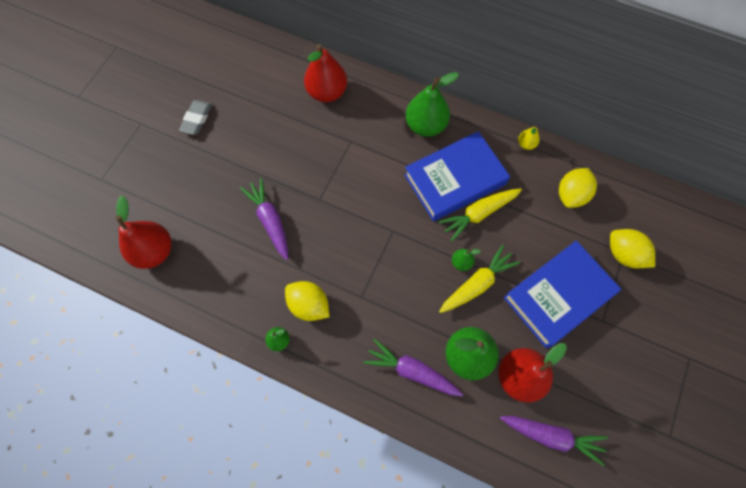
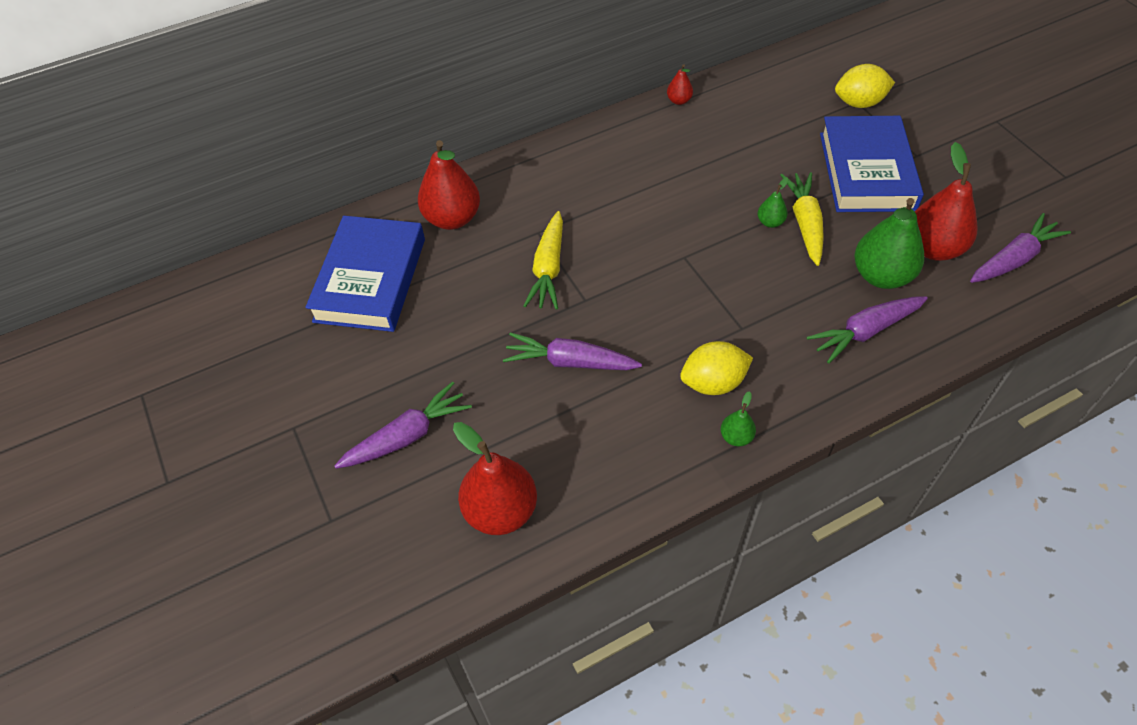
camera: 50 degrees left, 15 degrees down
grey eraser [179,100,212,135] -> none
blue book [404,131,510,221] -> blue book moved to [305,216,425,332]
green pear [406,72,459,137] -> none
yellow carrot [438,188,522,241] -> yellow carrot moved to [524,211,563,310]
yellow pear [518,126,540,150] -> red pear [667,64,693,105]
yellow lemon [559,168,597,208] -> none
none -> purple carrot [334,381,472,469]

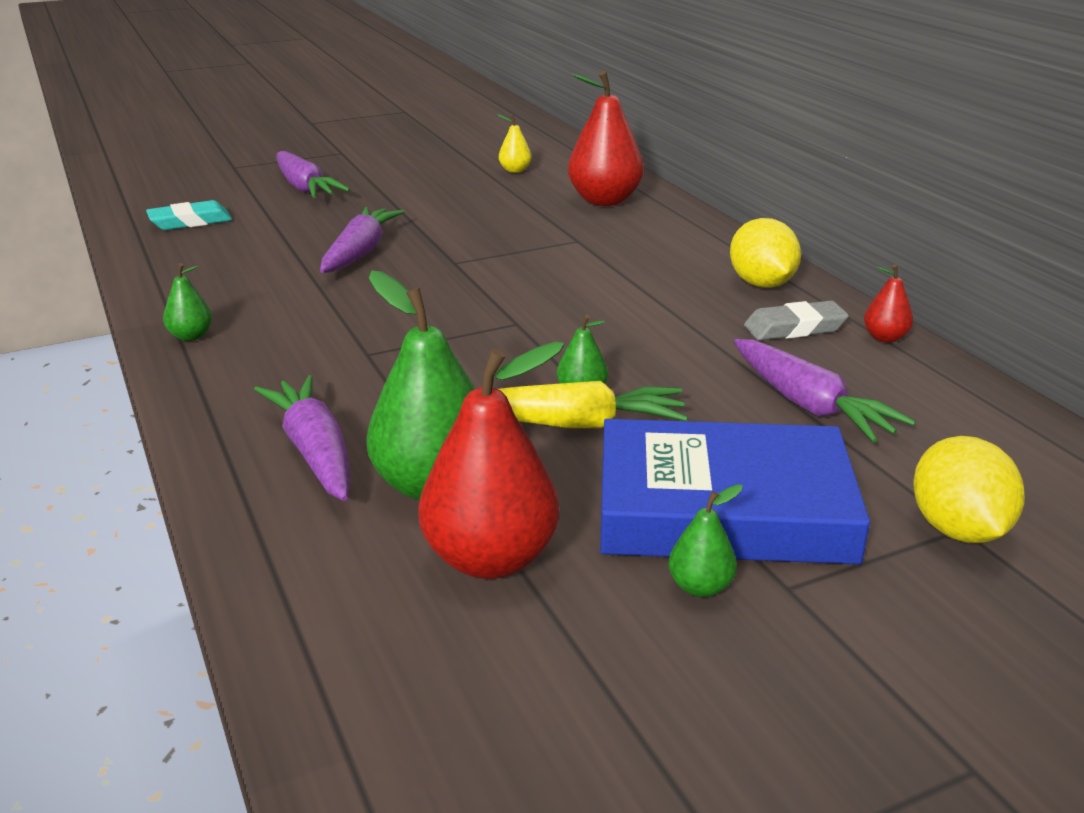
camera: 90 degrees right, 25 degrees down
blue book [305,216,425,332] -> yellow pear [497,114,532,173]
red pear [453,422,537,535] -> turquoise eraser [146,200,232,230]
yellow carrot [524,211,563,310] -> none
yellow lemon [680,341,753,395] -> yellow lemon moved to [730,218,801,288]
purple carrot [970,213,1071,283] -> purple carrot moved to [734,339,916,442]
none -> green pear [668,484,743,597]
none -> grey eraser [744,301,849,340]

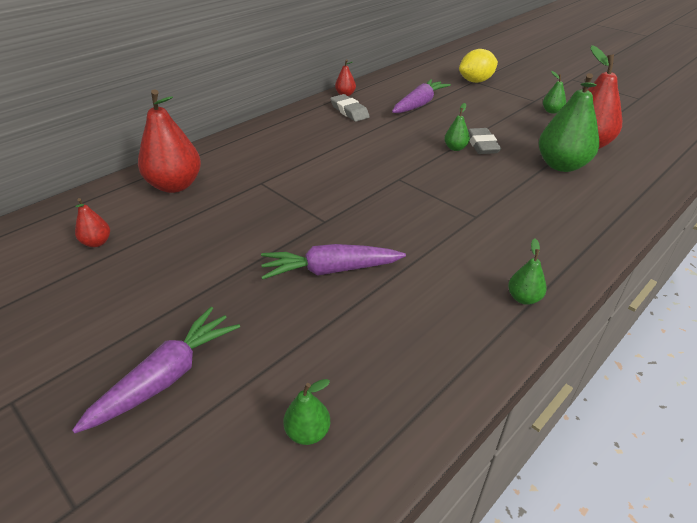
camera: 110 degrees left, 10 degrees up
turquoise eraser [146,200,232,230] -> green pear [283,379,330,445]
purple carrot [254,375,350,501] -> none
yellow pear [497,114,532,173] -> red pear [75,198,110,247]
yellow carrot [499,381,688,428] -> grey eraser [468,128,501,154]
blue book [600,419,870,564] -> none
yellow lemon [730,218,801,288] -> none

